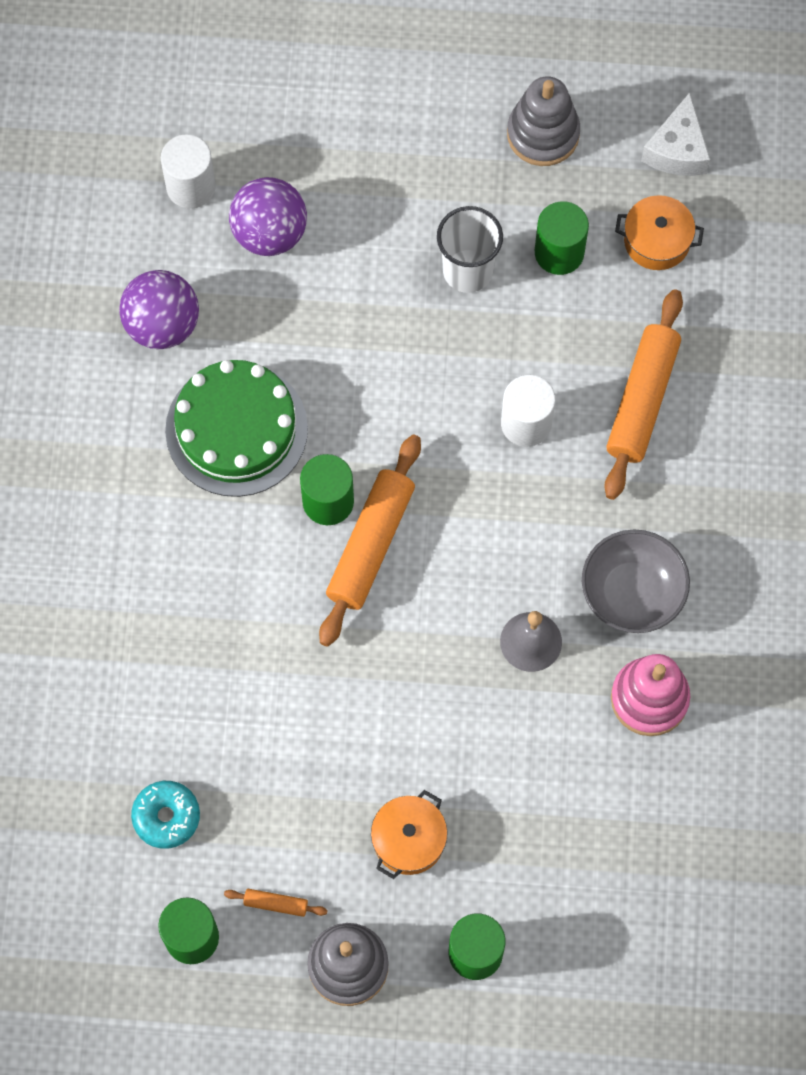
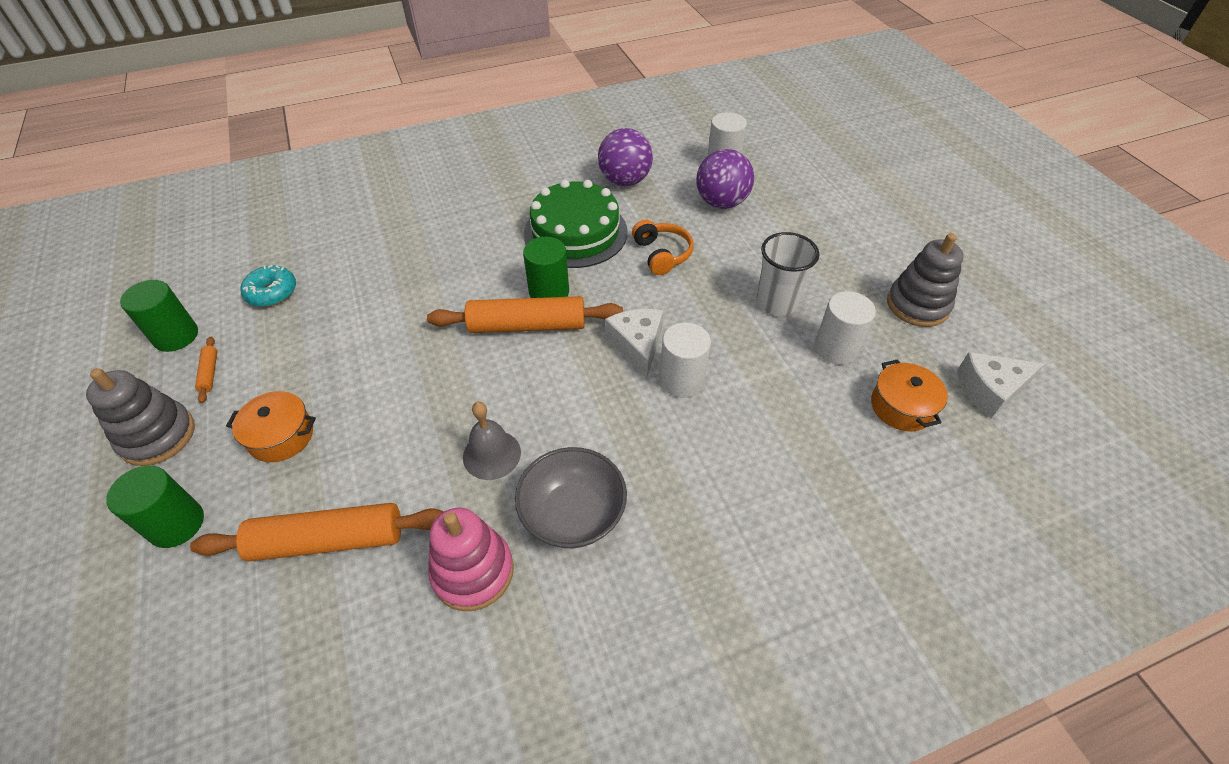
camera: 65 degrees right, 20 degrees down
green cylinder [535,201,589,275] -> white cylinder [815,291,876,365]
orange rolling pin [604,289,683,500] -> orange rolling pin moved to [190,503,444,561]
none -> white cheese [605,309,663,379]
none -> orange headphones [632,220,694,275]

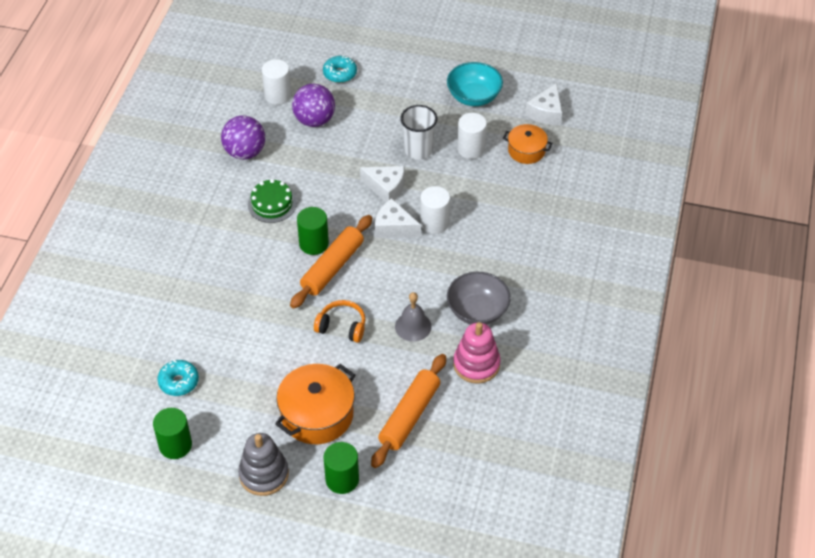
camera: 55 degrees left, 0 degrees up
orange rolling pin [195,337,217,403] -> none
orange pot [226,391,316,462] -> orange pot [275,364,355,444], size x1.67
green cake [524,180,627,268] -> green cake [248,179,297,223], size x0.61
orange headphones [632,220,694,275] -> orange headphones moved to [314,300,365,343]
grey stacking toy [887,233,964,327] -> turquoise bowl [447,62,503,106]
none -> turquoise donut [323,56,357,83]
none -> white cheese [360,166,405,202]

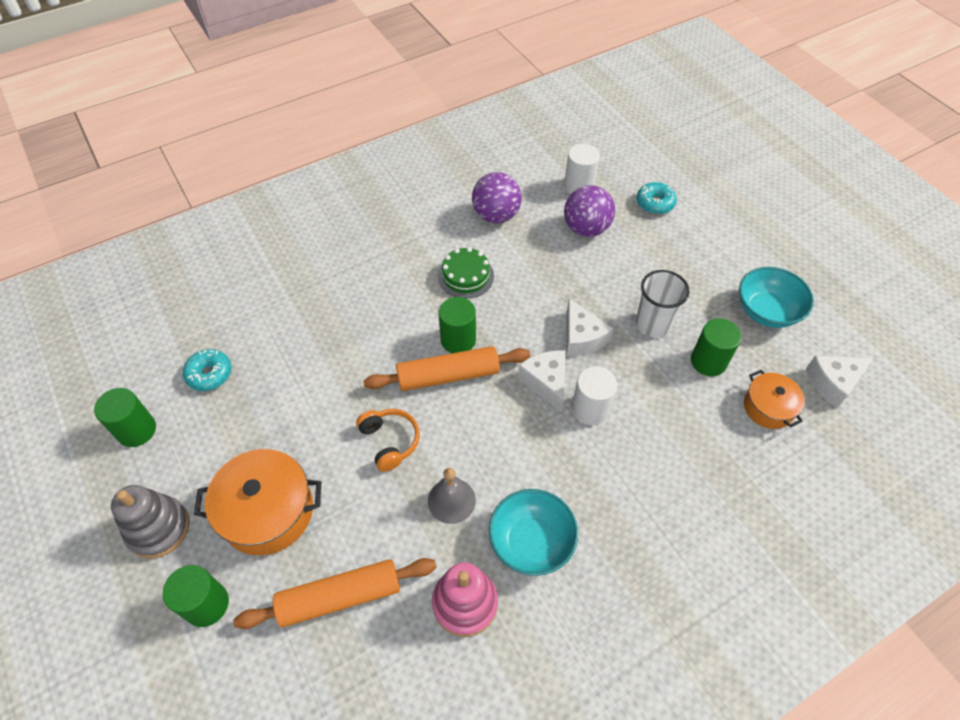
camera: 45 degrees right, 5 degrees up
grey bowl [447,272,510,325] -> turquoise bowl [489,489,578,576]
white cylinder [457,113,487,159] -> green cylinder [691,319,742,376]

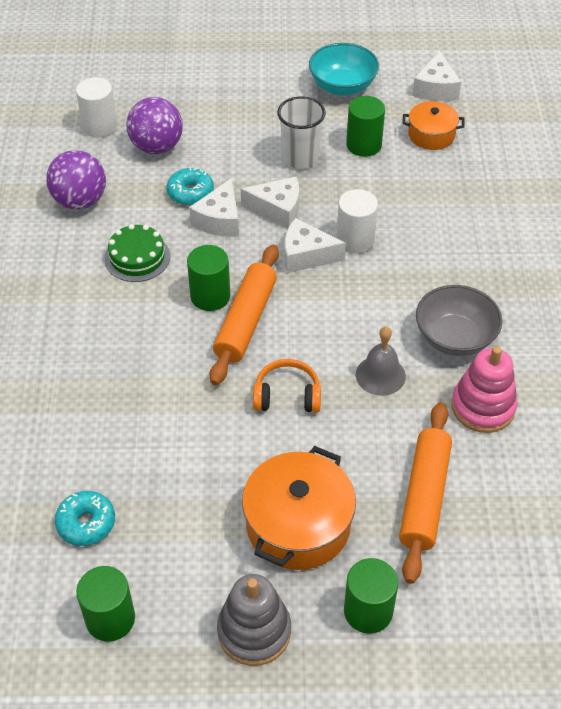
camera: 60 degrees left, 5 degrees down
turquoise bowl [489,489,578,576] -> grey bowl [416,285,503,356]
turquoise donut [637,182,677,214] -> turquoise donut moved to [167,167,214,205]
none -> white cheese [189,178,239,237]

